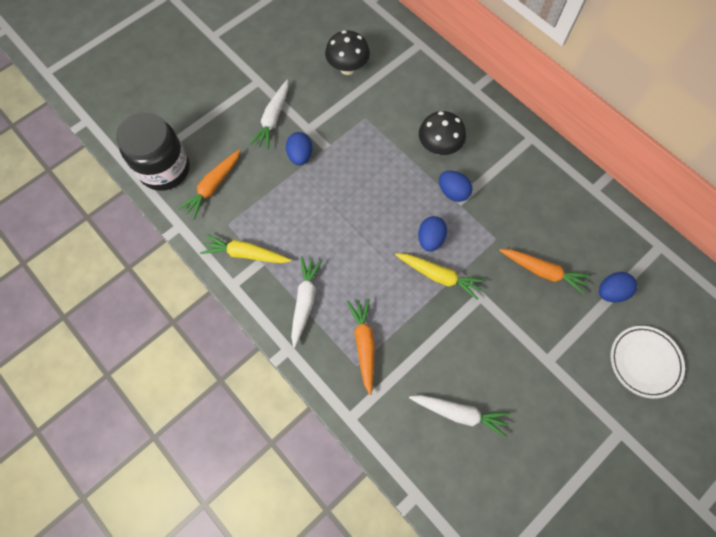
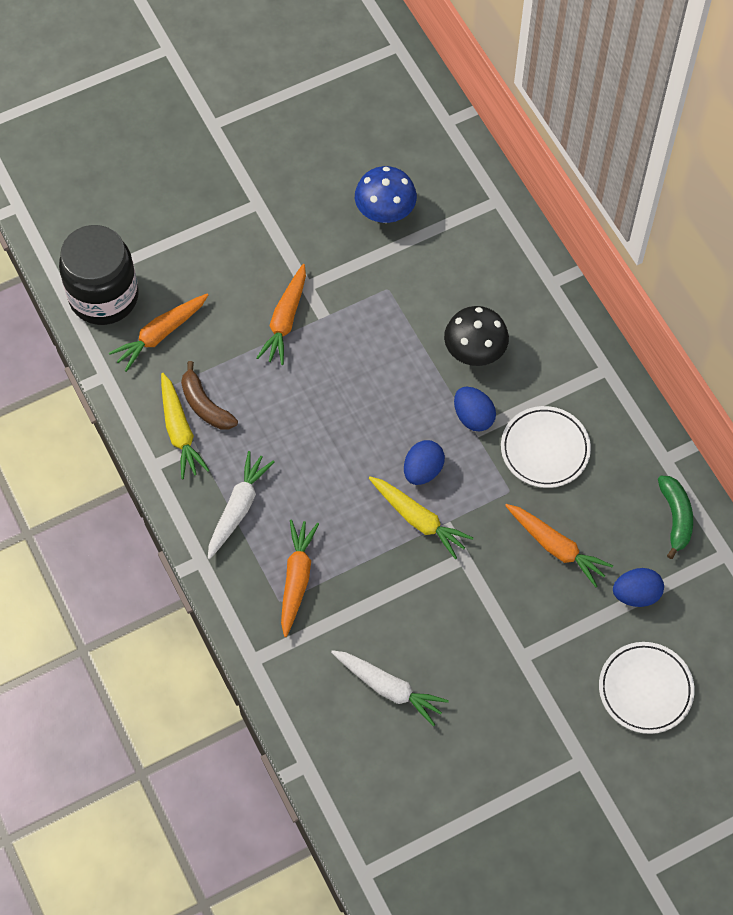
camera: 15 degrees right, 5 degrees down
yellow carrot [200,234,292,263] -> yellow carrot turned 135 degrees counterclockwise [161,373,209,479]
white carrot [250,80,289,150] -> none
blue egg [286,132,312,165] -> orange carrot [256,264,306,365]
black mushroom [325,30,370,75] -> blue mushroom [355,166,417,223]
none -> brown banana [181,361,238,429]
none -> white plate [501,406,591,488]
none -> green banana [658,476,693,559]

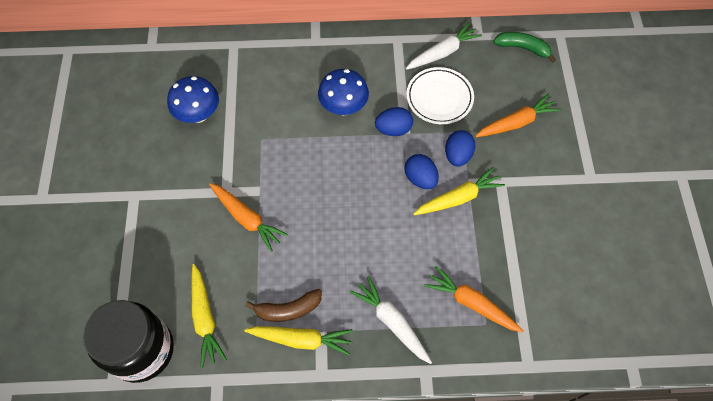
camera: 65 degrees left, 0 degrees up
orange carrot [109,294,208,372] -> yellow carrot [191,264,227,368]
white carrot [331,650,449,726] -> white carrot moved to [406,22,482,70]
black mushroom [444,306,509,366] -> blue mushroom [318,69,369,115]
white plate [599,642,695,734] -> none
blue egg [613,568,664,607] -> blue egg moved to [445,130,475,167]

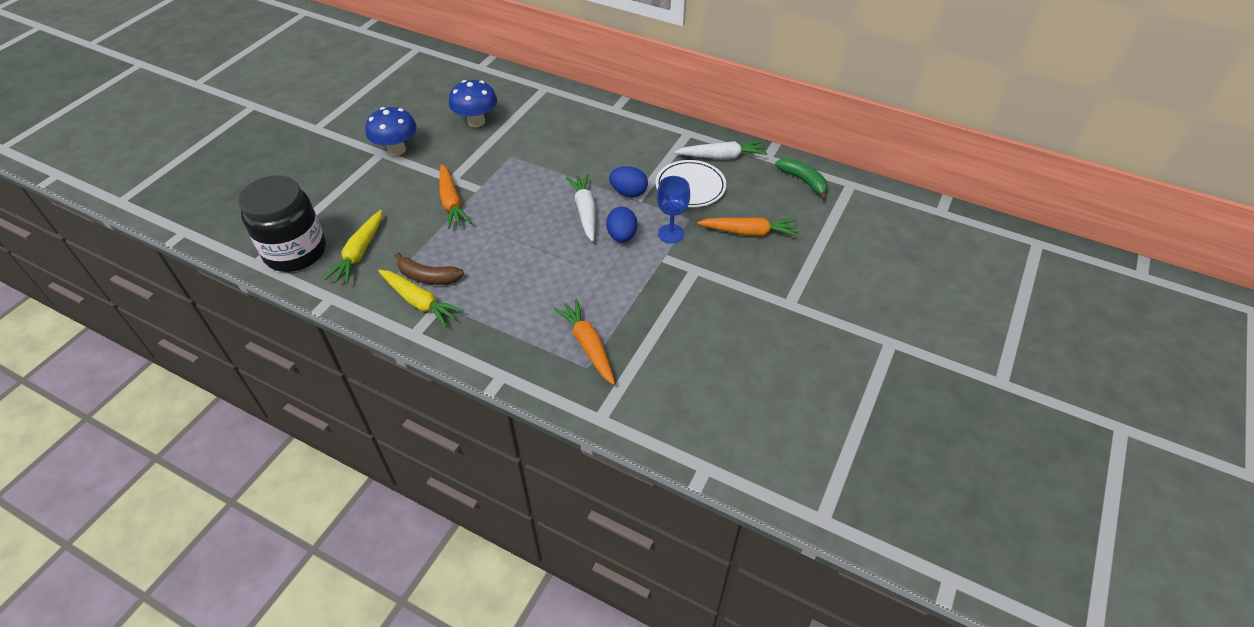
camera: 30 degrees right, 15 degrees down
blue mushroom [318,69,369,115] -> blue mushroom moved to [365,107,417,156]
white carrot [350,276,432,364] -> white carrot moved to [566,174,595,242]
yellow carrot [413,167,505,215] -> none
blue egg [445,130,475,167] -> blue goblet [657,176,690,243]

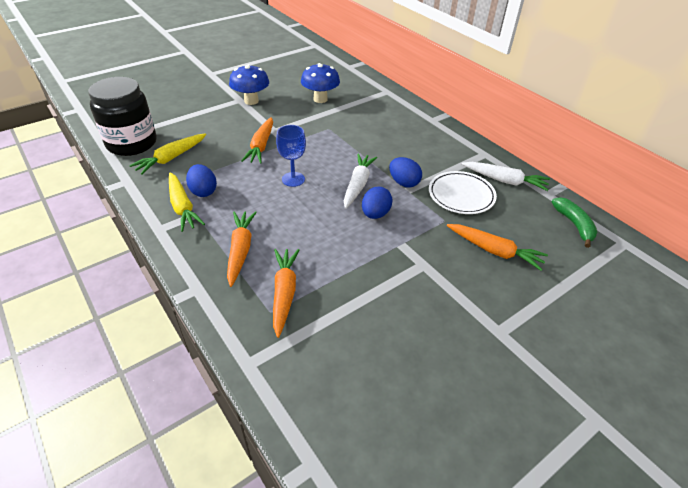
camera: 25 degrees right, 5 degrees down
brown banana [395,252,464,285] -> blue egg [186,164,217,197]
blue goblet [657,176,690,243] -> blue goblet moved to [276,125,306,187]
none -> orange carrot [227,211,257,287]

